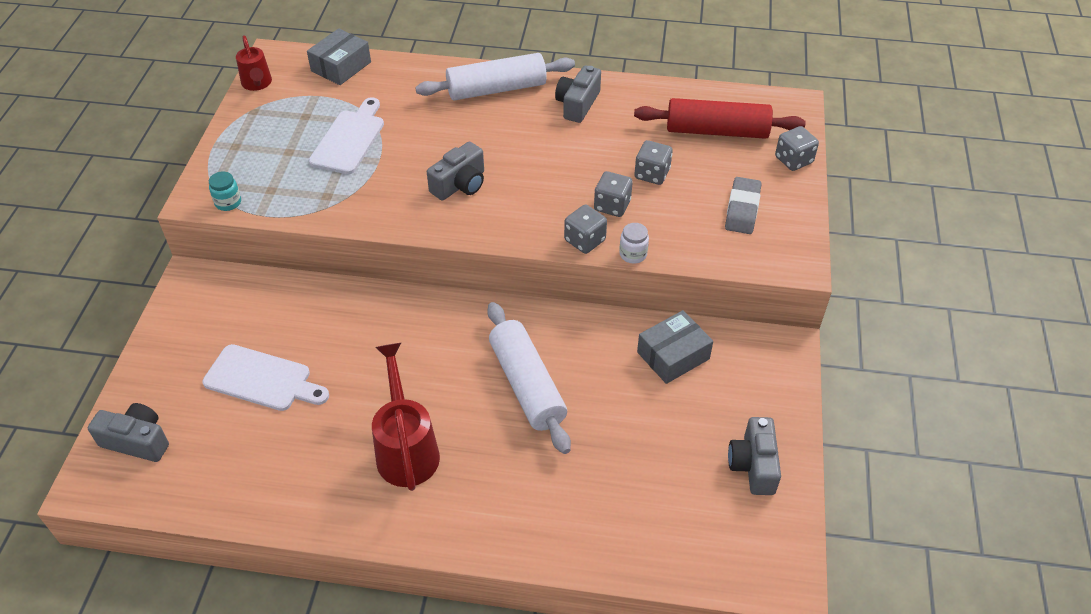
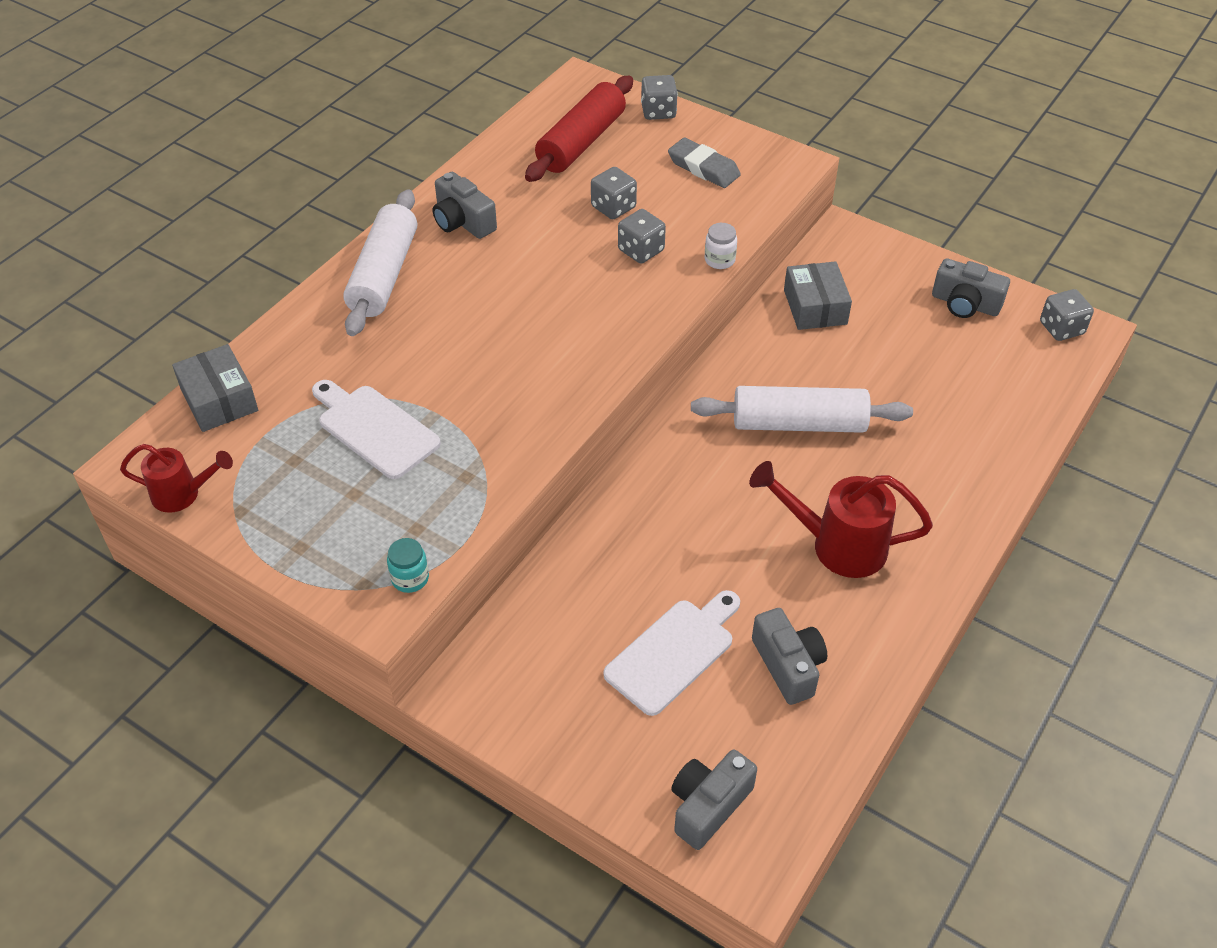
camera: 65 degrees left, 0 degrees up
grey camera [427,142,484,200] -> grey camera moved to [752,608,827,705]
grey dice [564,205,607,254] -> grey dice moved to [1040,289,1094,341]

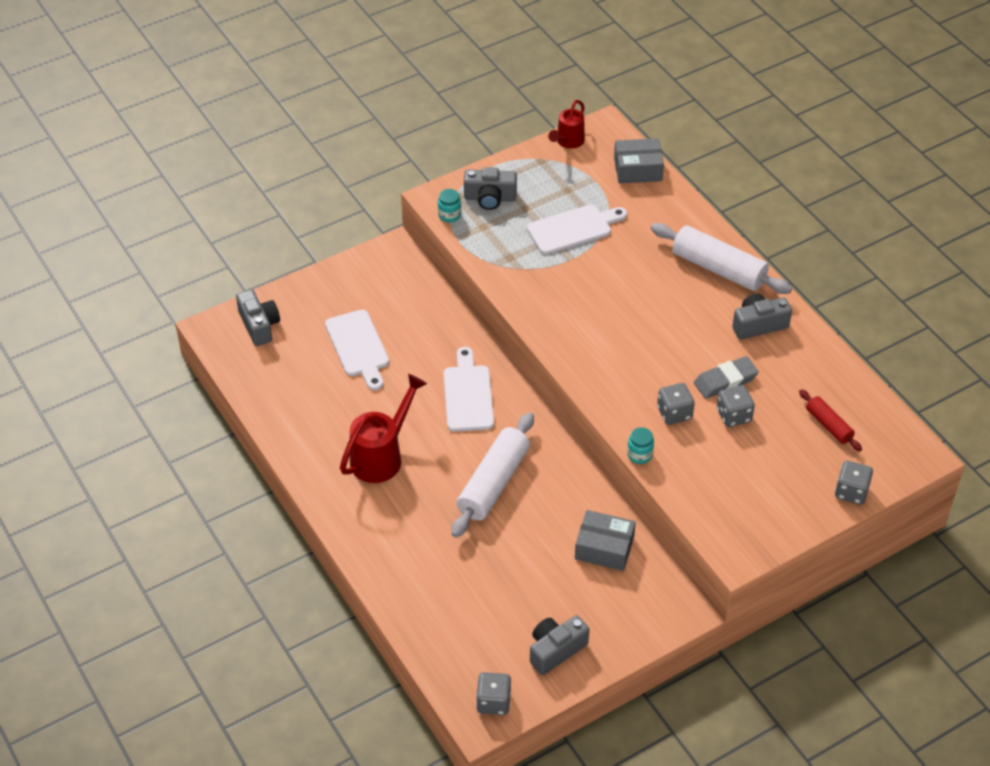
camera: 115 degrees right, 0 degrees up
red rolling pin [525,76,633,182] -> red rolling pin [799,389,862,451], size x0.54
grey eraser [668,138,741,188] -> grey eraser moved to [694,356,759,399]
white jar [705,223,737,269] -> turquoise jar [627,427,654,464]
grey camera [752,608,827,705] -> grey camera moved to [464,167,517,210]
none -> white cutting board [444,347,494,432]

